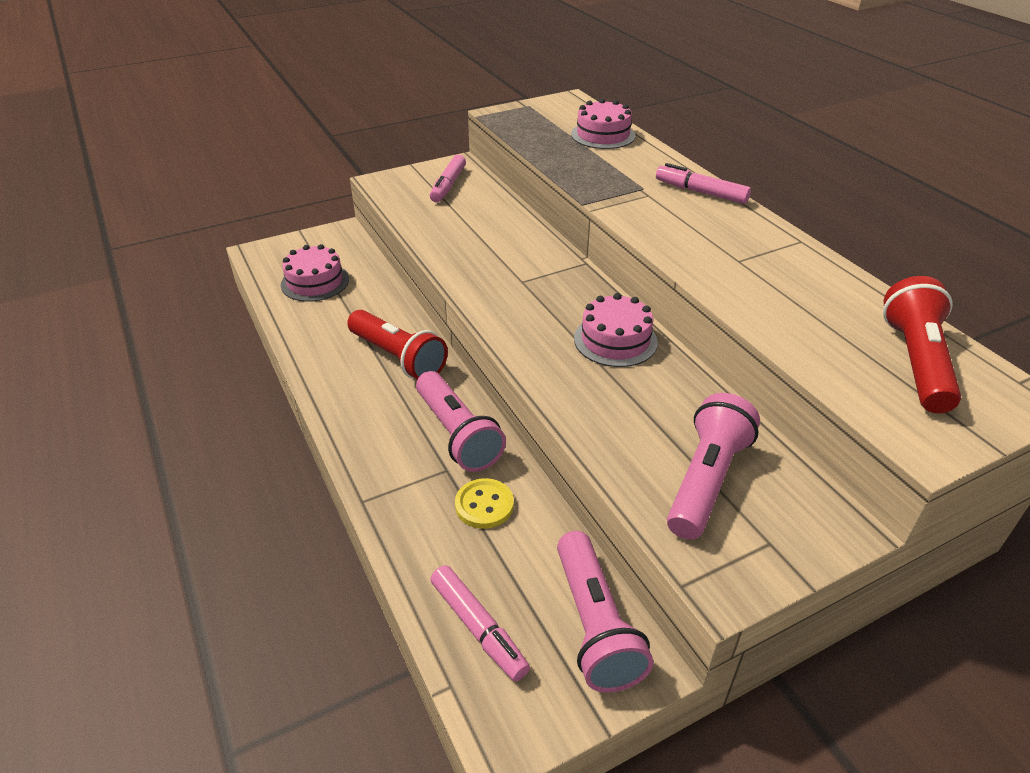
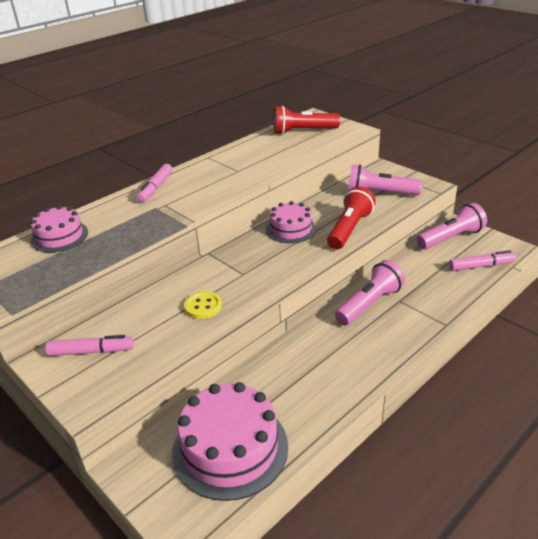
camera: 105 degrees left, 5 degrees down
pink cake [281,244,349,302] -> pink cake [172,382,288,501], size x1.66
red flashlight [347,310,448,379] -> red flashlight moved to [327,187,376,250]
pink marker [430,565,530,681] -> pink marker turned 45 degrees clockwise [449,250,516,271]
yellow button [455,478,514,529] -> yellow button moved to [184,291,222,319]

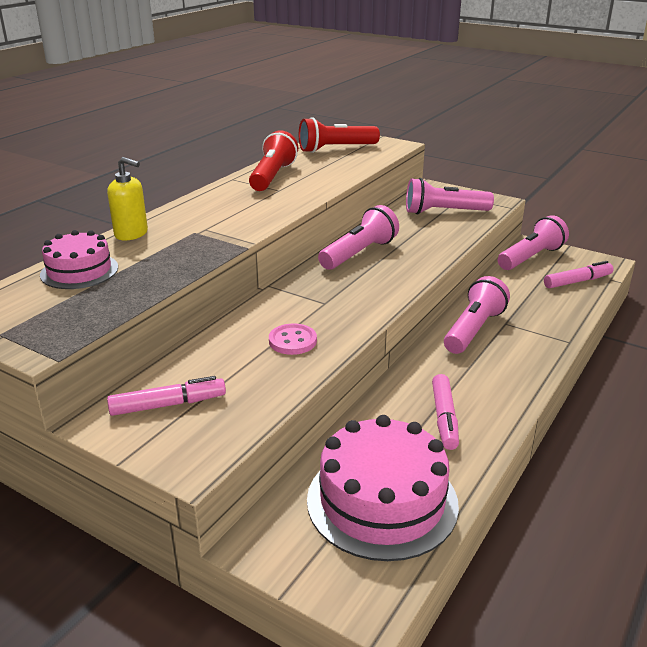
camera: 15 degrees left, 5 degrees down
pink marker [137,164,173,203] -> pink marker moved to [432,374,459,450]
yellow button [184,291,222,319] -> pink button [269,323,317,355]
pink cake [266,201,316,243] -> pink flashlight [318,205,399,270]
red flashlight [327,187,376,250] -> red flashlight moved to [249,130,298,191]
none -> yellow soap dispenser [107,157,148,240]

